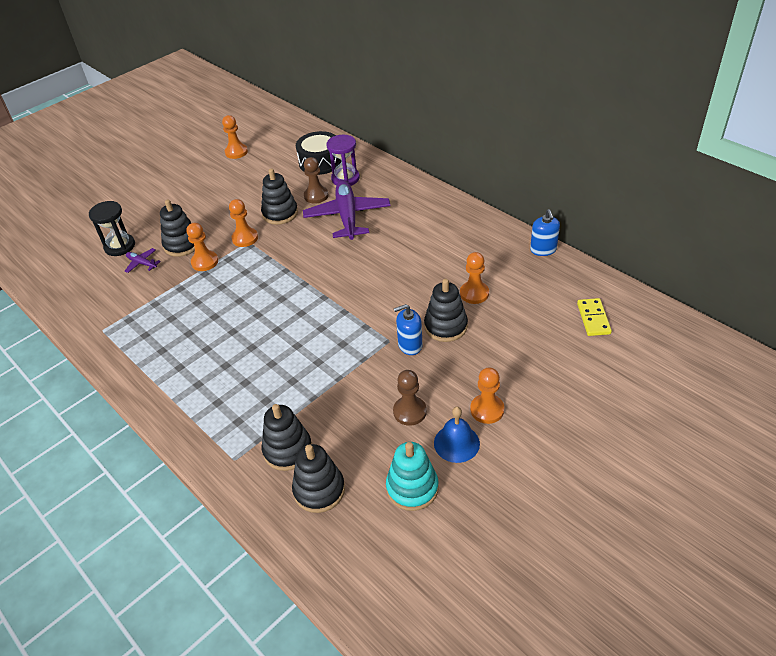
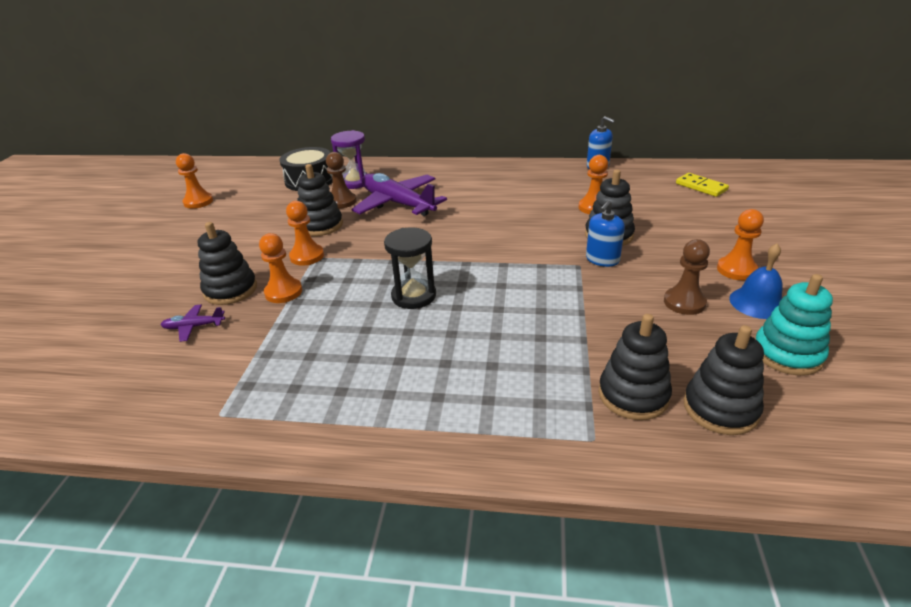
camera: 40 degrees left, 10 degrees down
black hourglass [89,201,135,256] -> black hourglass moved to [384,227,436,309]

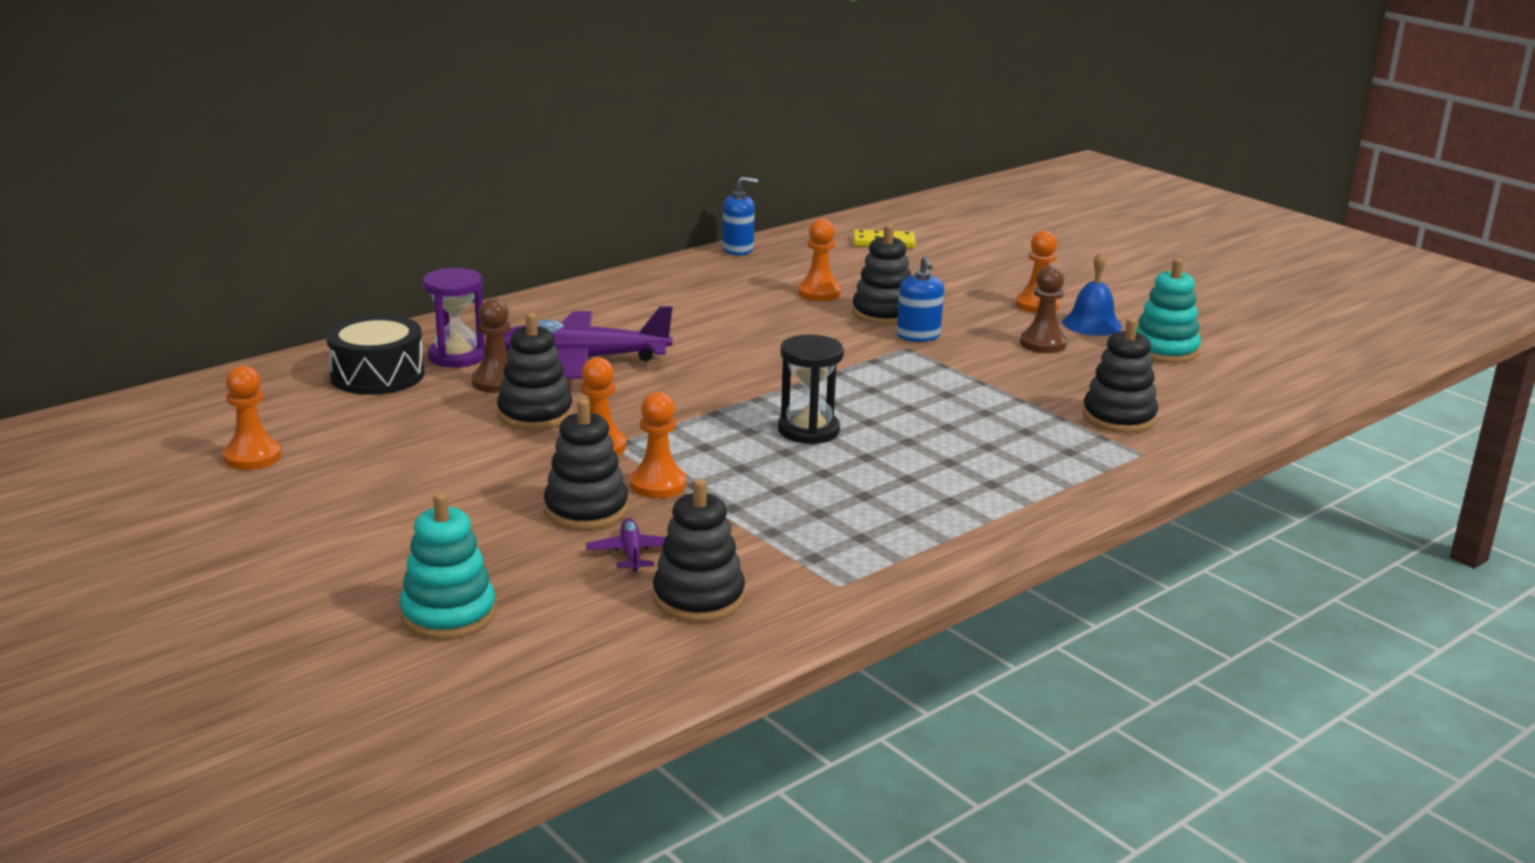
camera: 50 degrees left, 10 degrees down
purple plane [160,305,225,342] -> purple plane turned 135 degrees clockwise [586,518,665,572]
black stacking toy [683,325,764,435] -> black stacking toy moved to [653,479,745,622]
none -> turquoise stacking toy [400,493,496,640]

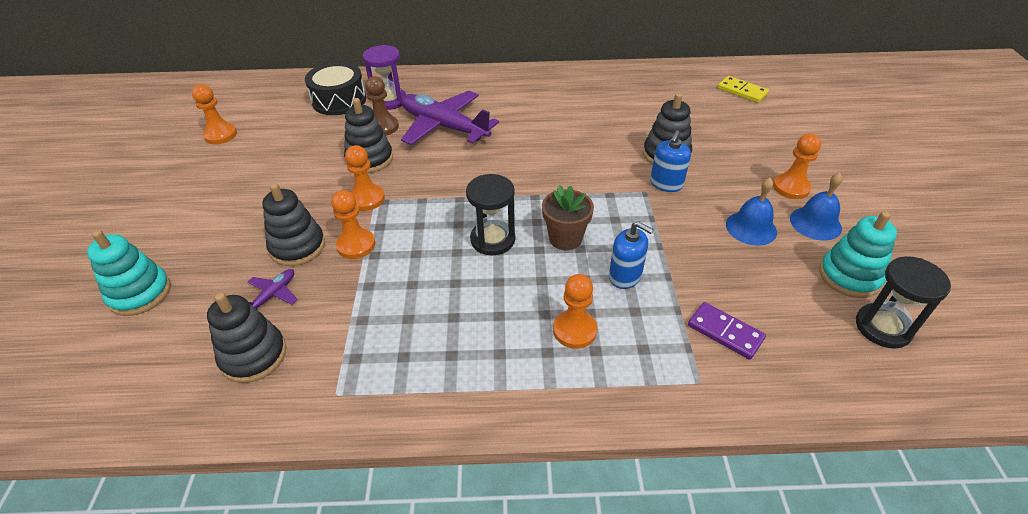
camera: 40 degrees right, 20 degrees up
blue soap dispenser [722,177,758,255] -> blue soap dispenser moved to [609,221,654,289]
orange pawn [798,219,841,301] -> orange pawn moved to [553,274,597,349]
brown pawn [1020,265,1067,353] -> blue bell [726,178,777,246]
black stacking toy [1082,318,1158,433] -> purple domino [688,302,766,360]
none -> brown flower pot [542,185,594,250]
none -> black hourglass [856,256,951,348]

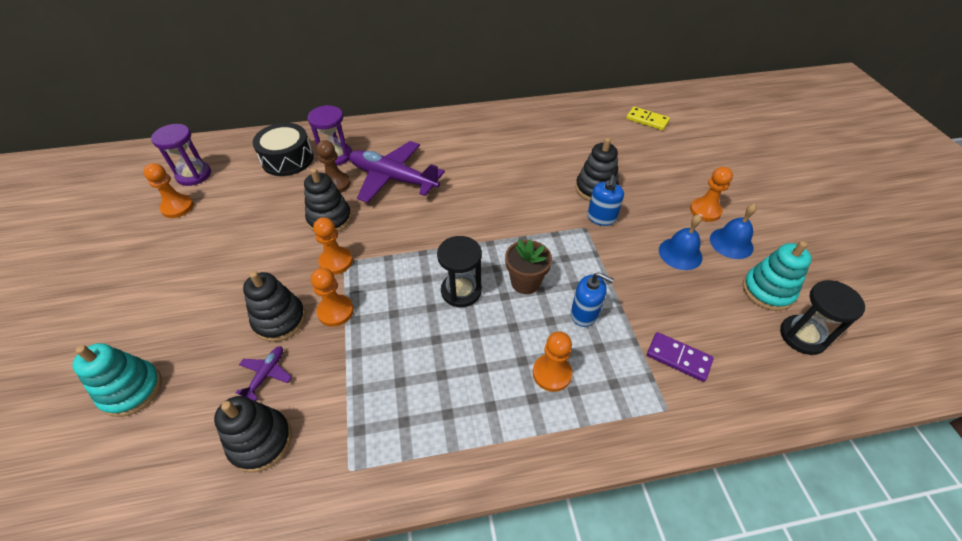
camera: 10 degrees left, 5 degrees up
none -> purple hourglass [151,124,211,186]

